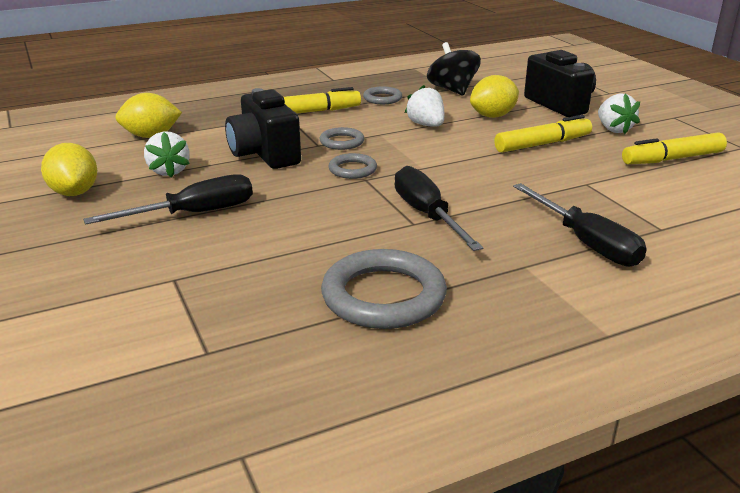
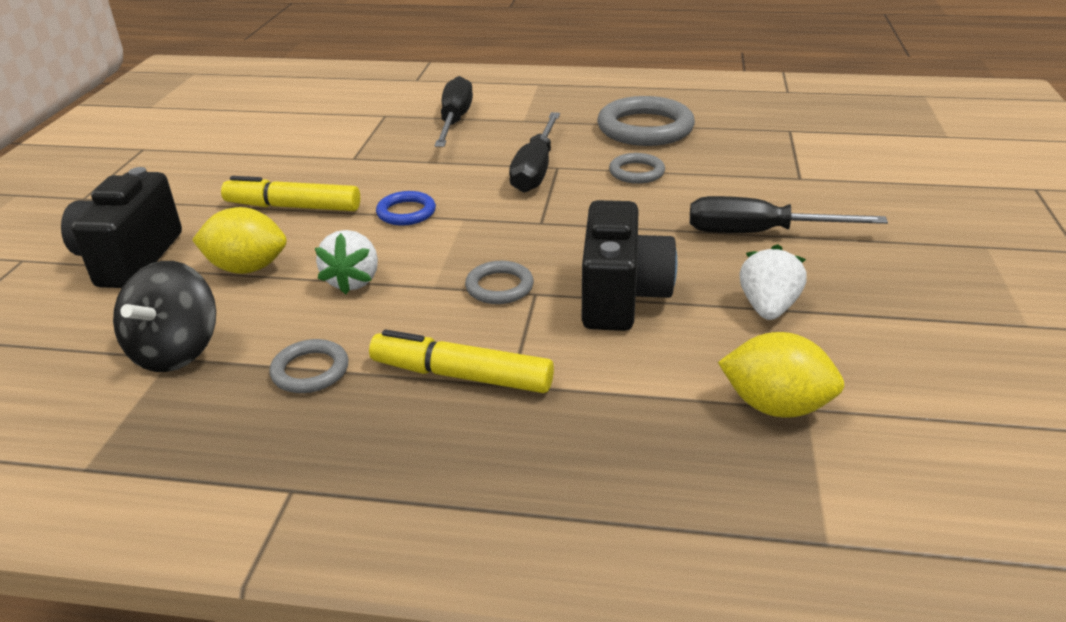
camera: 145 degrees left, 5 degrees up
yellow lemon [41,143,97,196] -> none
grey ring [329,153,377,179] -> grey ring moved to [609,153,665,184]
white strawberry [598,93,640,134] -> none
yellow marker [622,132,727,165] -> none
none -> blue ring [376,191,436,226]

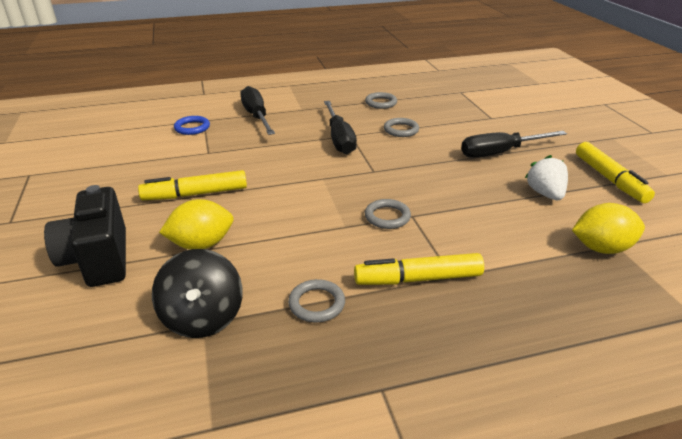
camera: 25 degrees left, 0 degrees up
white strawberry [315,230,378,294] -> none
blue ring [376,191,436,226] -> blue ring moved to [174,116,210,135]
black camera [582,200,677,331] -> none
grey ring [597,96,695,146] -> grey ring [365,92,397,109], size x0.53
none -> yellow marker [576,142,655,203]

